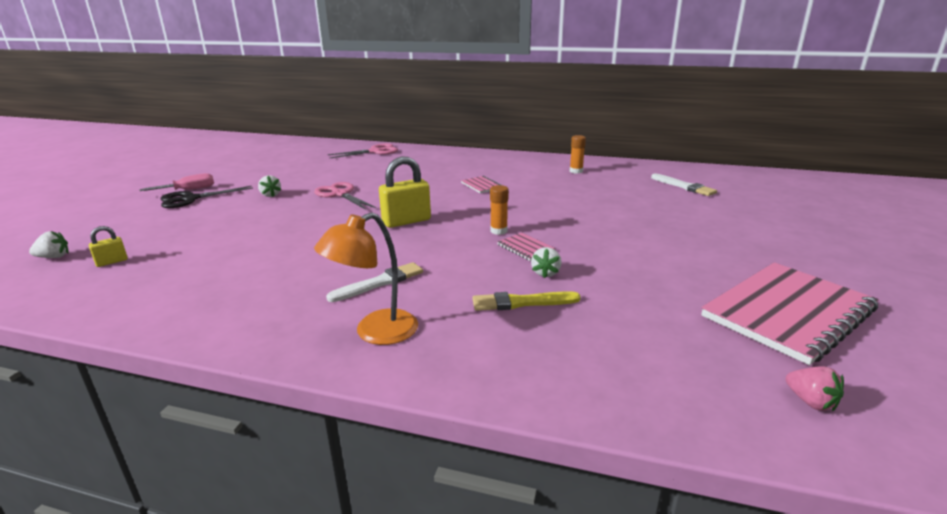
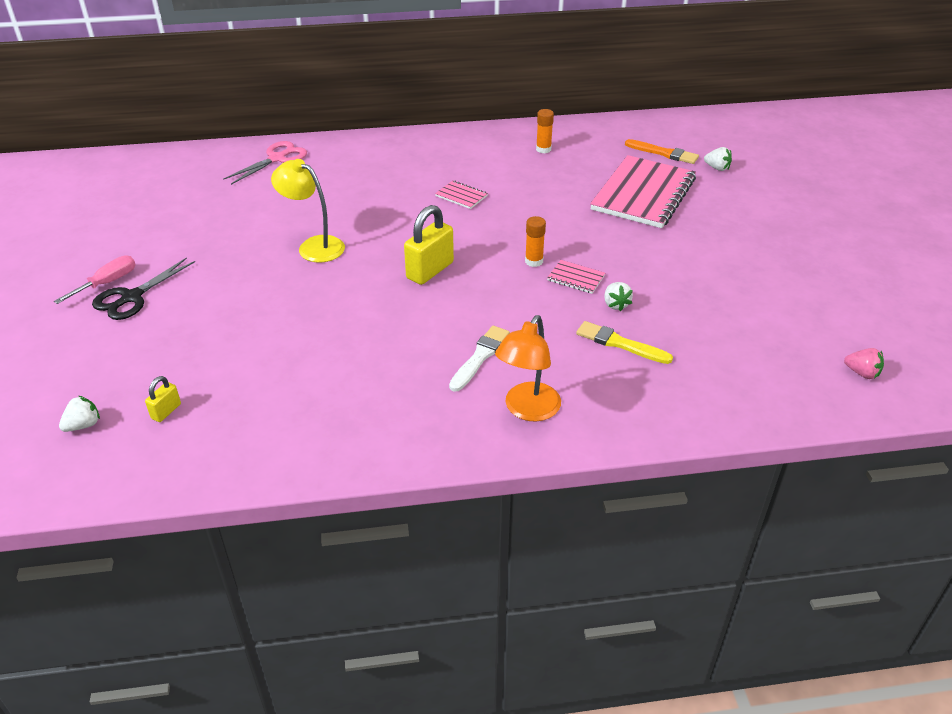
camera: 25 degrees left, 15 degrees up
white strawberry [258,175,281,197] -> white strawberry moved to [704,147,732,171]
pink scissors [314,182,376,210] -> yellow lamp [271,159,345,263]
yellow brush [472,291,581,311] -> yellow brush turned 60 degrees clockwise [576,321,673,364]
white brush [651,173,717,196] -> orange brush [625,139,699,164]
pink notebook [701,262,879,365] -> pink notebook moved to [590,155,696,228]

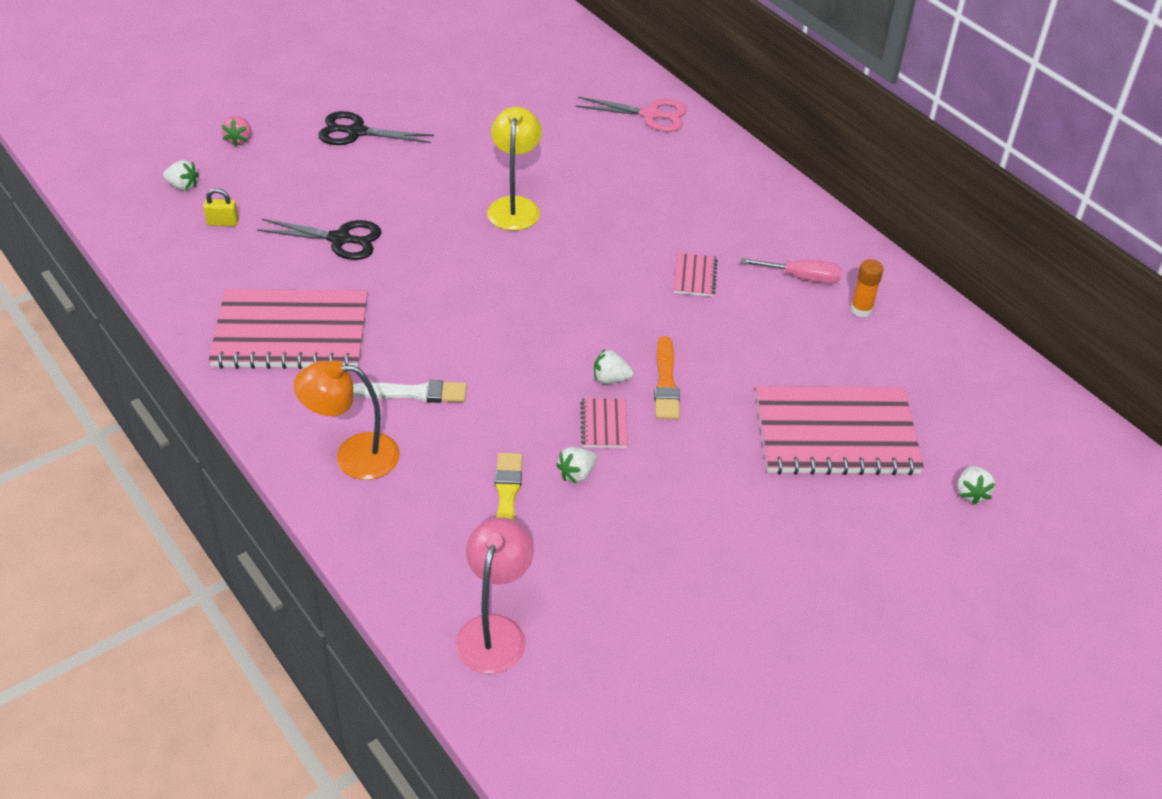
camera: 60 degrees right, 5 degrees up
pink screwdriver [54,255,136,304] -> pink screwdriver moved to [740,258,842,284]
yellow padlock [404,205,454,285] -> none
orange glue stick [525,216,546,267] -> white strawberry [594,349,634,384]
orange brush [625,139,699,164] -> orange brush moved to [654,336,680,419]
pink strawberry [844,348,884,379] -> pink strawberry moved to [222,116,251,146]
none -> pink notebook [208,289,368,369]
none -> black scissors [257,219,381,260]
none -> pink lamp [455,517,534,674]

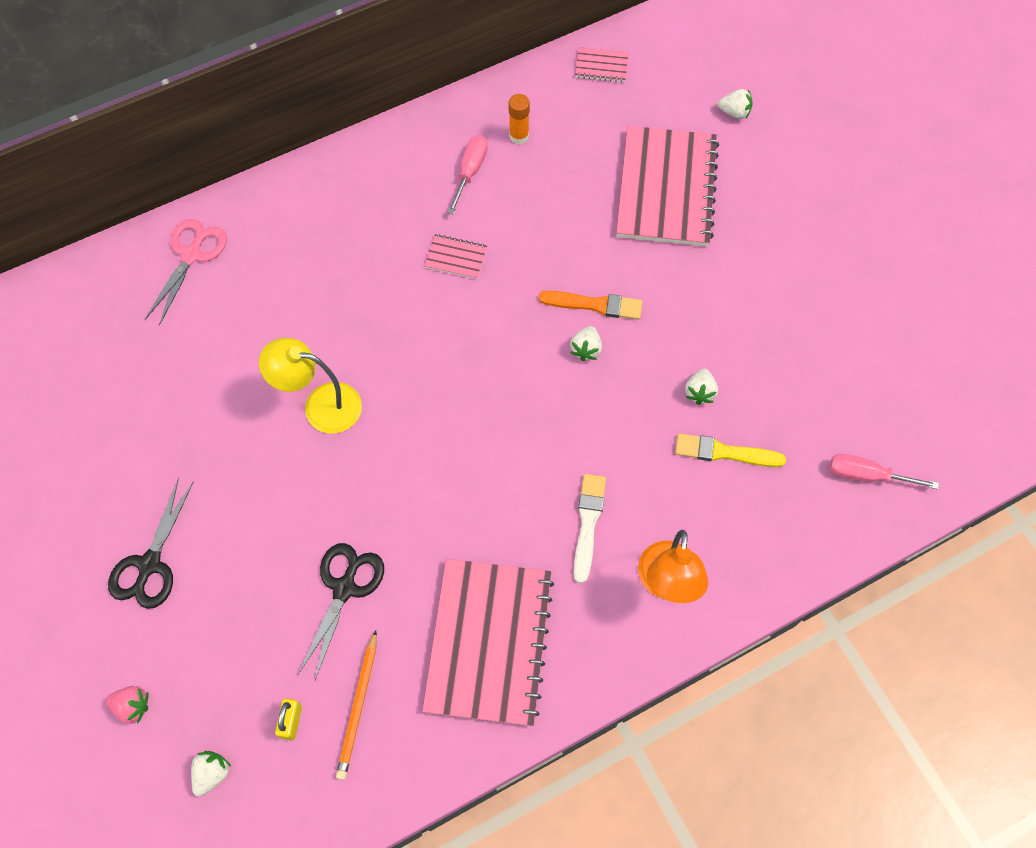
camera: 80 degrees left, 20 degrees up
pink lamp [455,517,534,674] -> pink screwdriver [830,454,939,489]
white strawberry [556,447,597,484] -> white strawberry turned 45 degrees clockwise [685,369,718,405]
pink notebook [580,398,628,448] -> pink notebook moved to [575,47,629,82]
none -> orange pencil [336,630,377,780]

